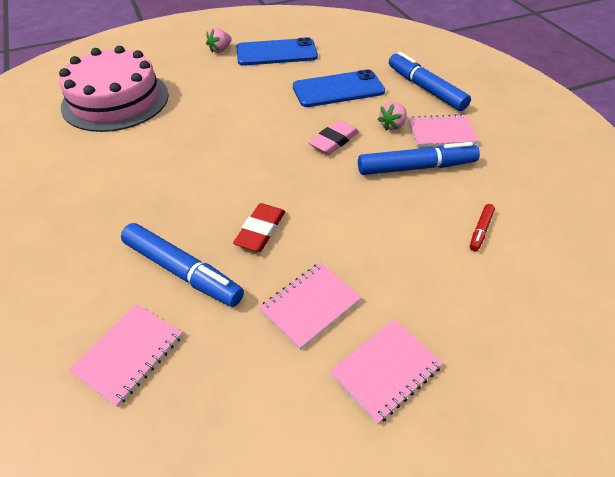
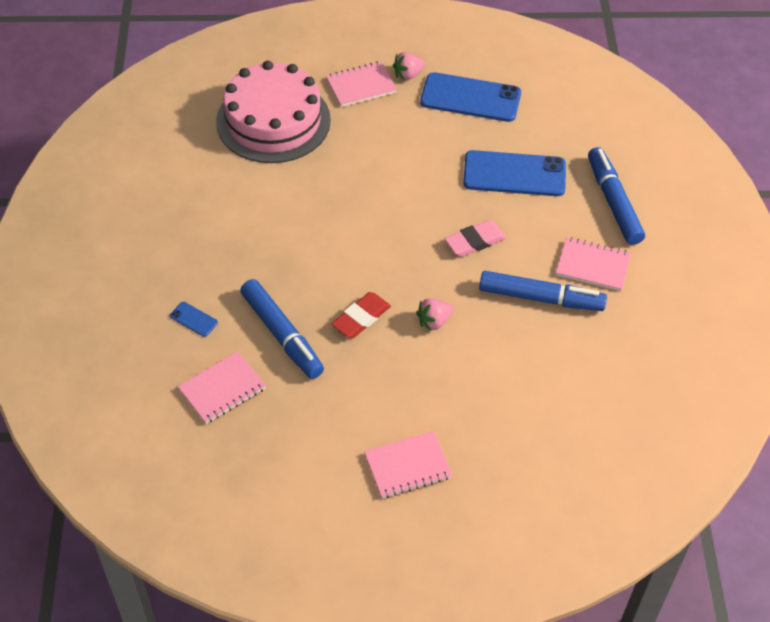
camera: 20 degrees right, 5 degrees up
pink notebook [259,262,362,350] -> pink notebook moved to [326,61,397,107]
pink strawberry [377,102,407,131] -> pink strawberry moved to [416,299,453,331]
red marker [470,204,495,251] -> none
none -> blue phone [170,302,218,337]

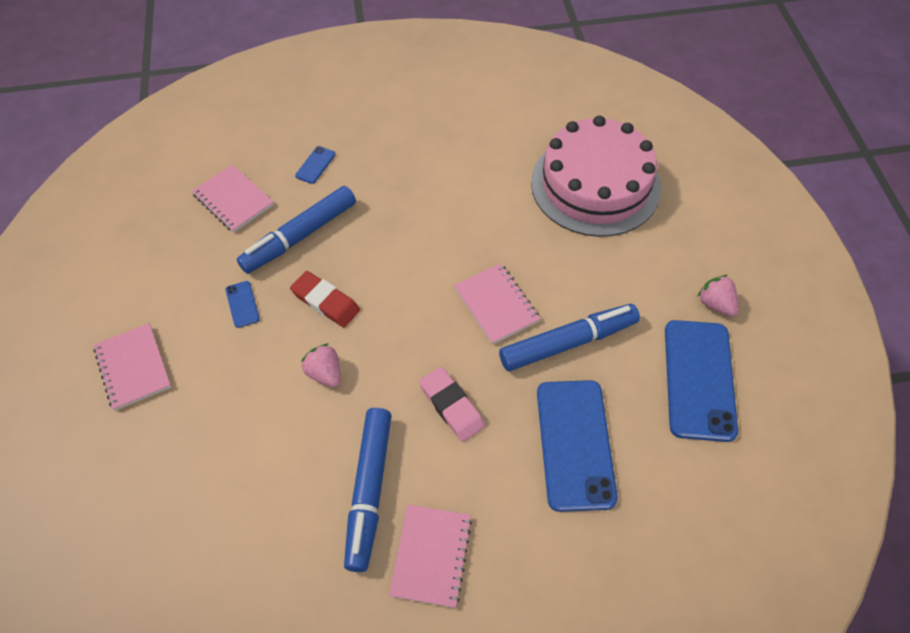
camera: 85 degrees right, 5 degrees up
pink notebook [326,61,397,107] -> pink notebook moved to [454,263,540,345]
blue marker [588,147,645,245] -> blue marker moved to [499,304,640,371]
none -> blue phone [225,281,260,328]

